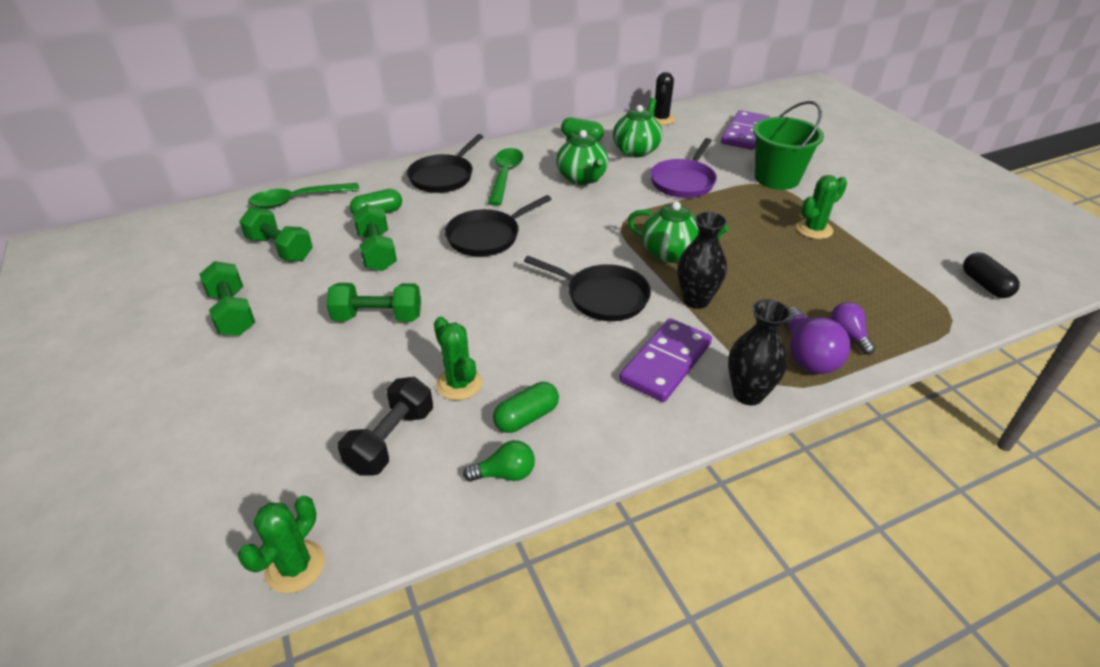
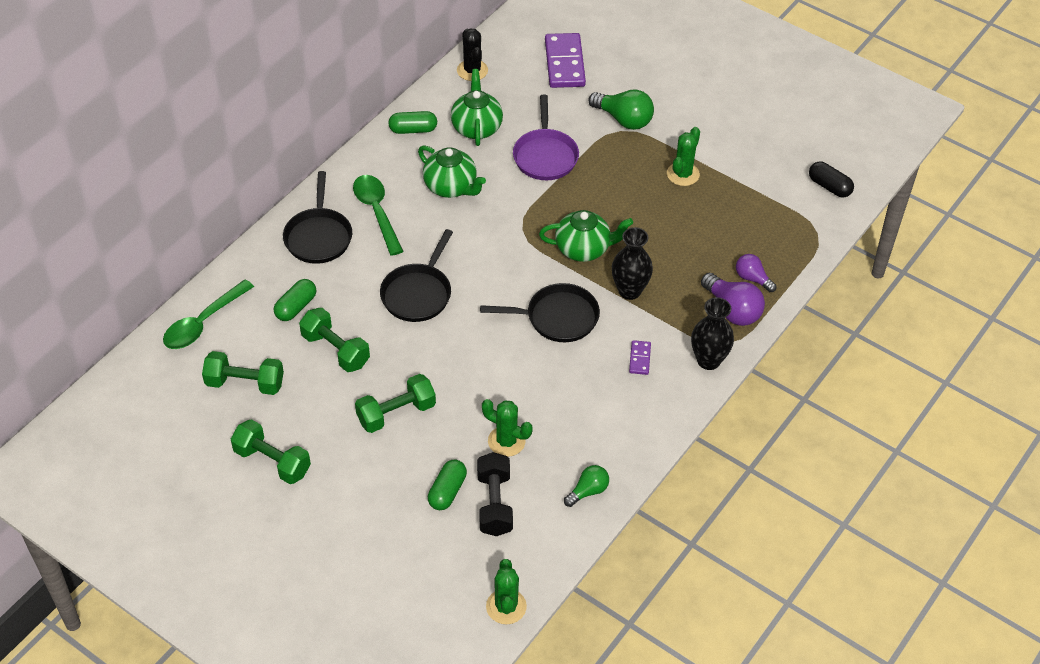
camera: 30 degrees left, 10 degrees up
green capsule [493,382,559,433] -> green capsule moved to [428,460,467,510]
purple domino [619,318,712,402] -> purple domino [629,340,651,375], size x0.47
green bucket [753,101,824,190] -> green light bulb [588,90,654,130]

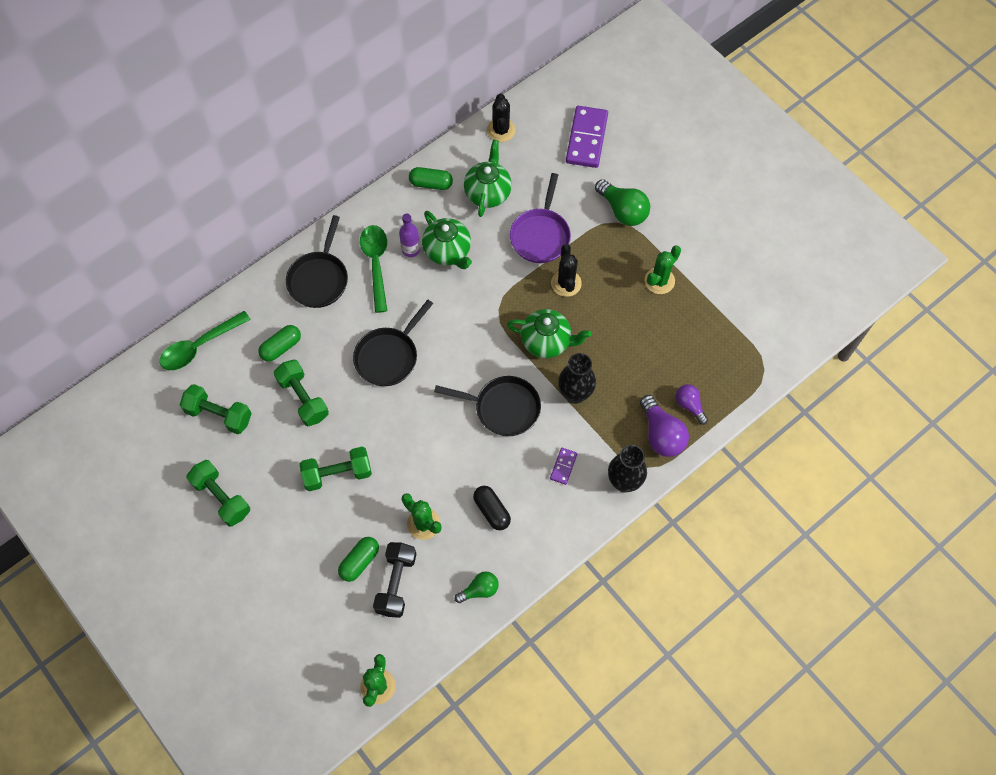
camera: 15 degrees right, 15 degrees up
black capsule [809,161,854,198] -> black capsule moved to [473,486,511,530]
none -> purple bottle [399,214,420,257]
none -> black cactus [551,244,582,297]

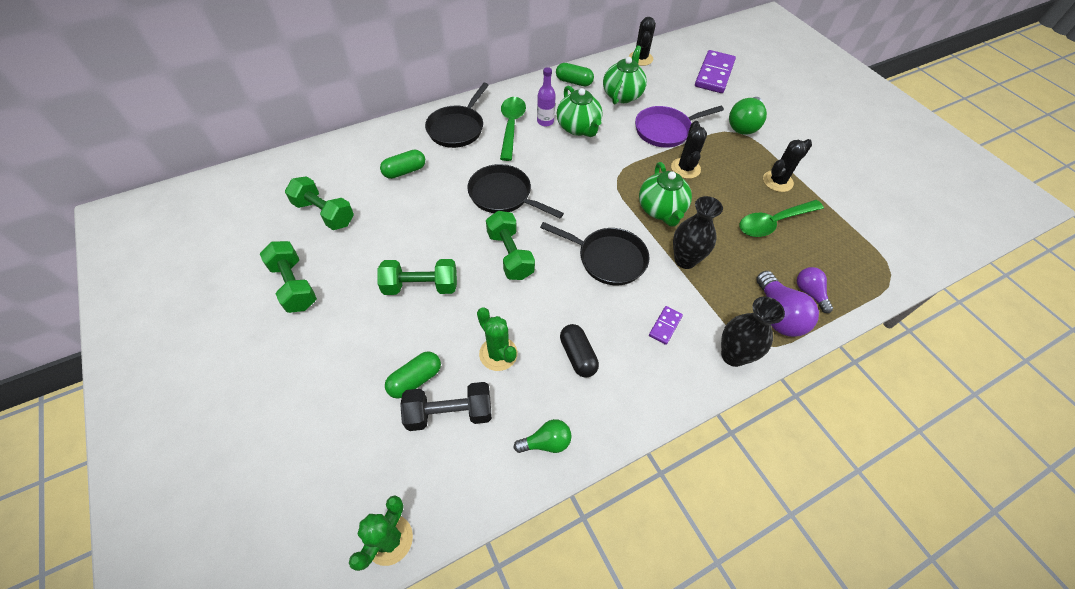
camera: 10 degrees right, 10 degrees down
green spoon [160,311,251,370] -> green spoon moved to [740,200,824,237]
green dumbbell [274,359,329,426] -> green dumbbell moved to [486,211,535,280]
black pan [353,300,433,386] -> black pan turned 75 degrees clockwise [467,164,564,218]
black dumbbell [373,542,417,618] -> black dumbbell turned 60 degrees clockwise [400,382,492,431]
green teapot [507,309,591,358] -> green teapot turned 60 degrees clockwise [639,162,692,227]
purple pan [510,173,571,263] -> purple pan turned 45 degrees clockwise [635,106,724,148]
green light bulb [595,179,650,226] -> green light bulb turned 60 degrees clockwise [729,97,767,135]
green cactus [645,246,681,294] -> black cactus [763,139,812,192]

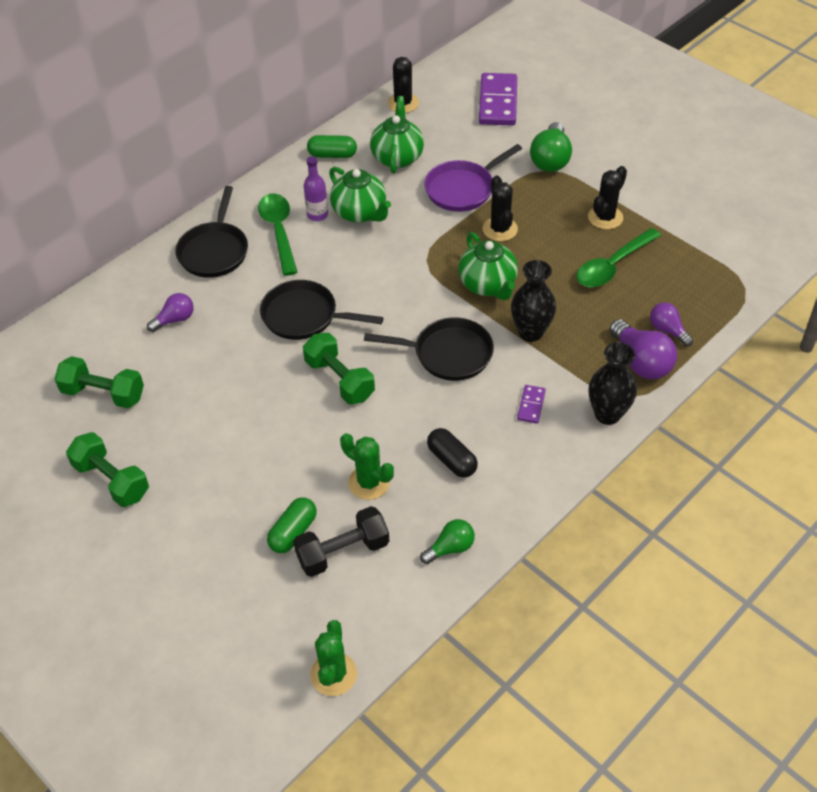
camera: 15 degrees left, 5 degrees down
green dumbbell [377,259,457,295] -> none
green capsule [380,150,425,179] -> purple light bulb [147,293,194,332]

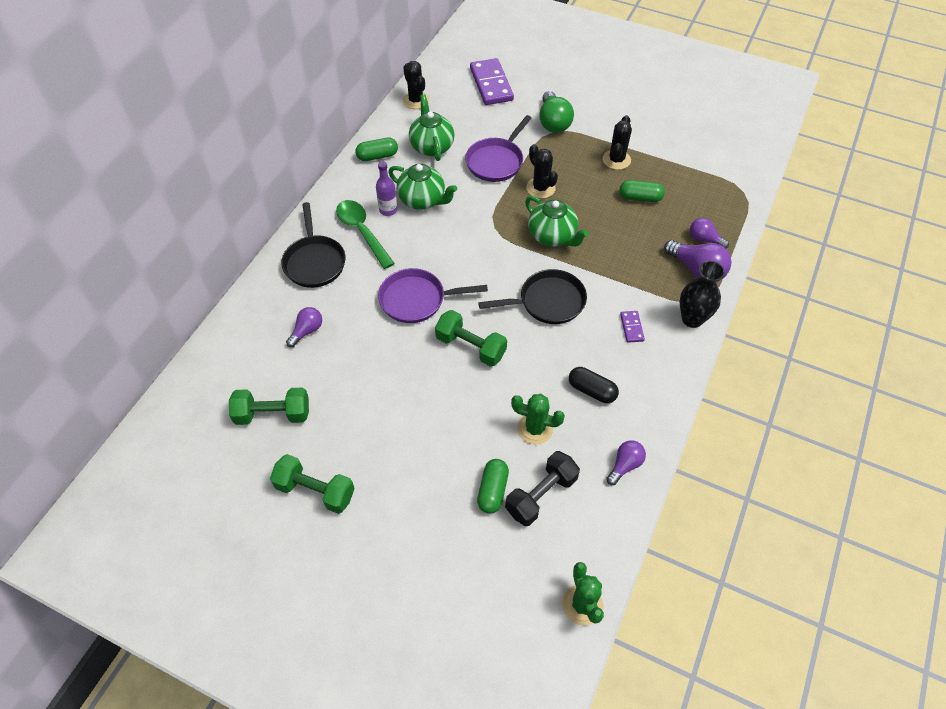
camera: 20 degrees left, 5 degrees up
black pan [260,280,384,340] -> purple pan [378,268,488,323]
green light bulb [420,519,475,564] -> purple light bulb [606,440,646,485]
black vase [511,260,556,342] -> none
green spoon [576,228,661,287] -> green capsule [619,180,665,202]

